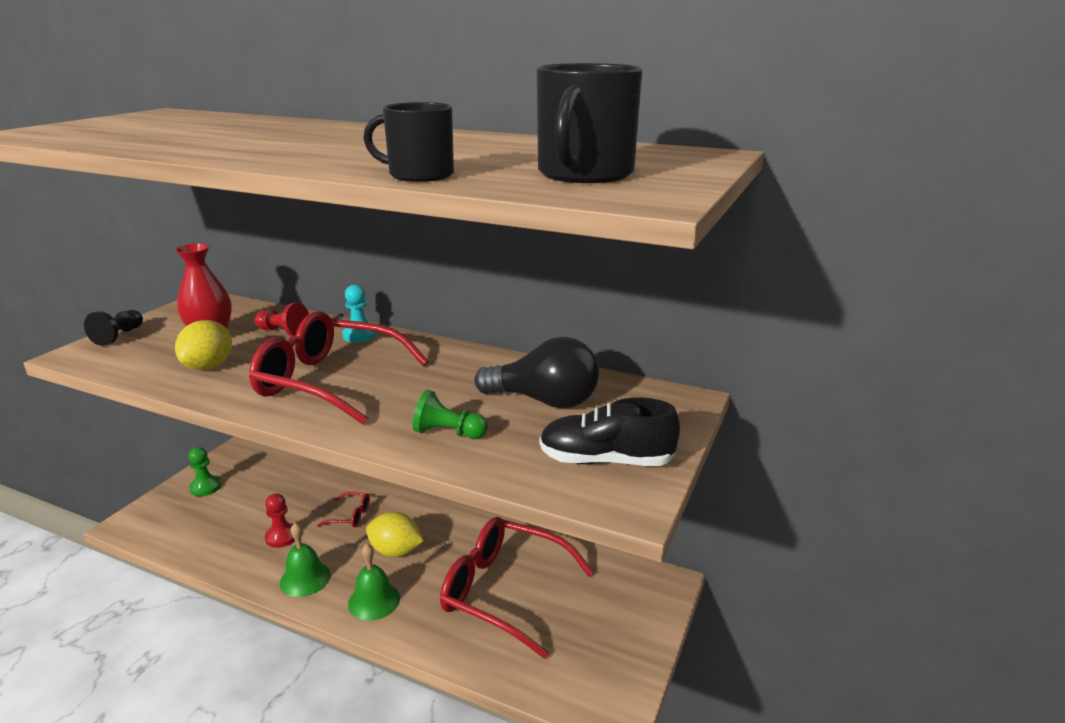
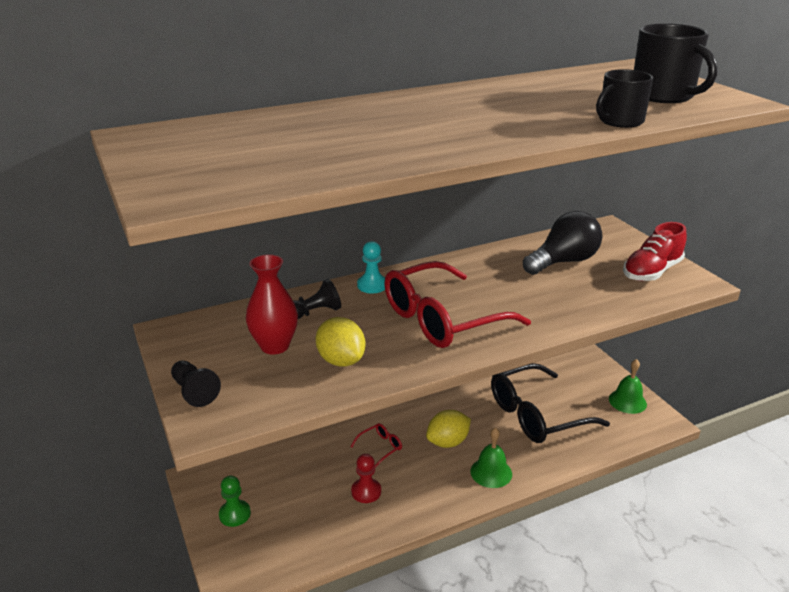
camera: 50 degrees left, 5 degrees up
red pawn [255,303,309,336] -> black pawn [293,279,341,319]
green bell [280,523,331,597] -> green bell moved to [609,359,647,414]
green pawn [413,390,488,439] -> none
red glasses [440,517,594,659] -> black glasses [491,363,610,443]
black shoe [540,398,680,466] -> red shoe [623,222,687,281]

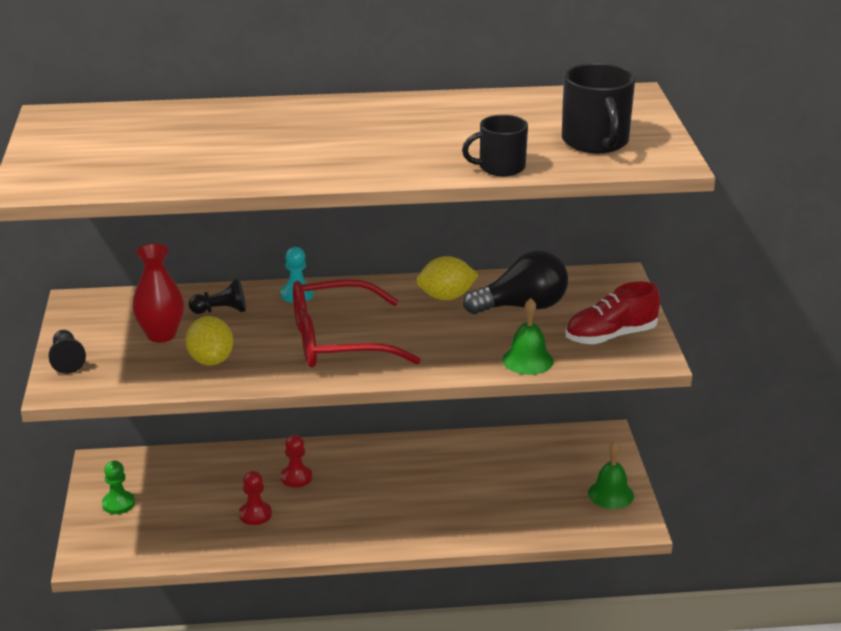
camera: 20 degrees right, 0 degrees up
red glasses [351,423,402,468] -> red pawn [281,435,312,488]
yellow lemon [426,410,471,448] -> yellow lemon moved to [416,256,478,300]
green bell [470,427,512,488] -> green bell moved to [503,298,554,375]
black glasses [491,363,610,443] -> none

